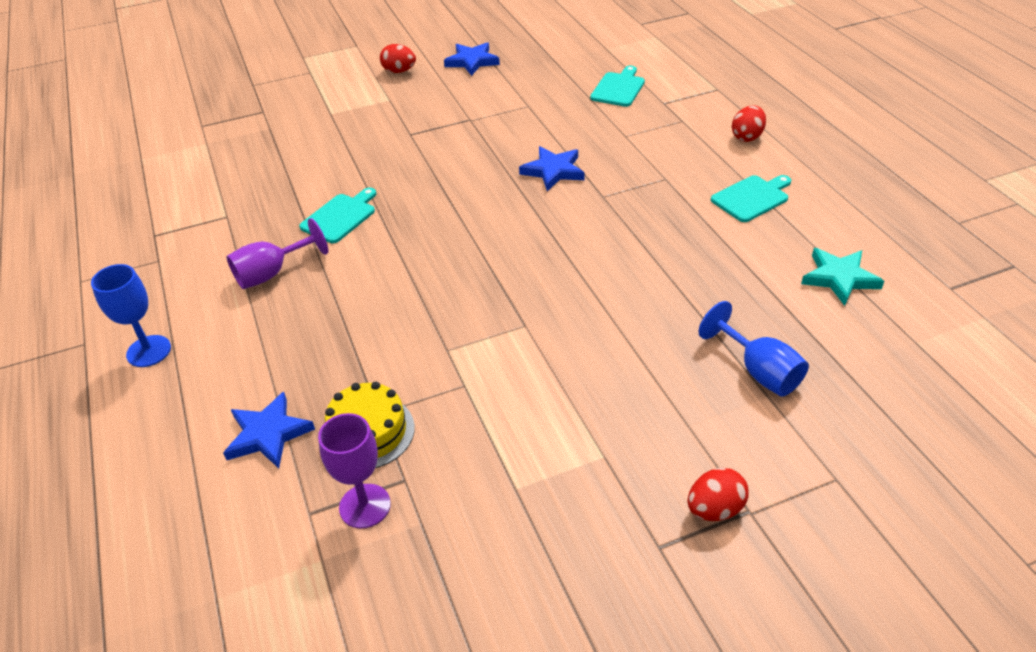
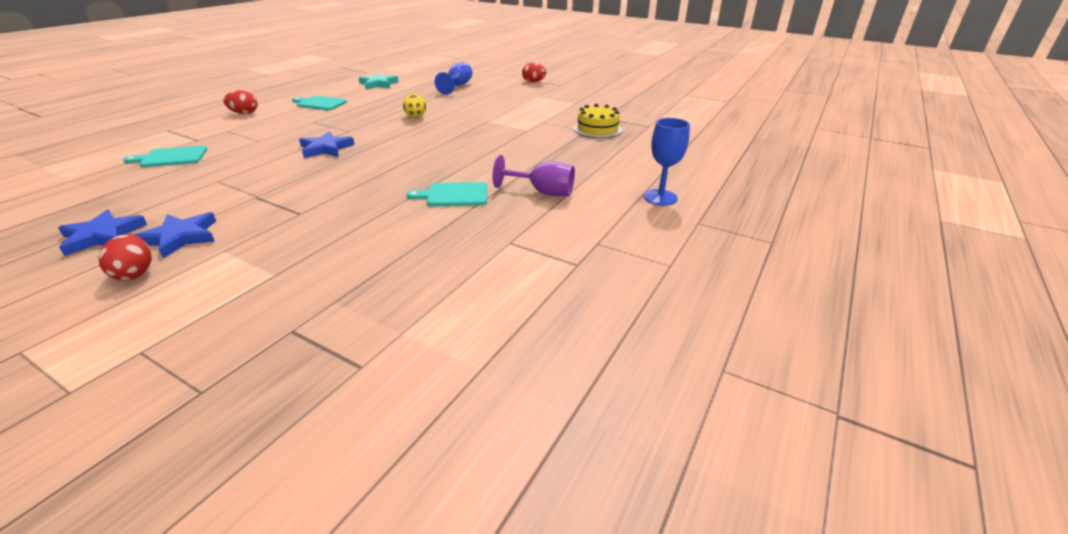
camera: 130 degrees left, 10 degrees down
blue star [223,392,315,468] -> blue star moved to [134,212,216,258]
purple goblet [318,413,391,528] -> none
none -> yellow egg [403,94,426,118]

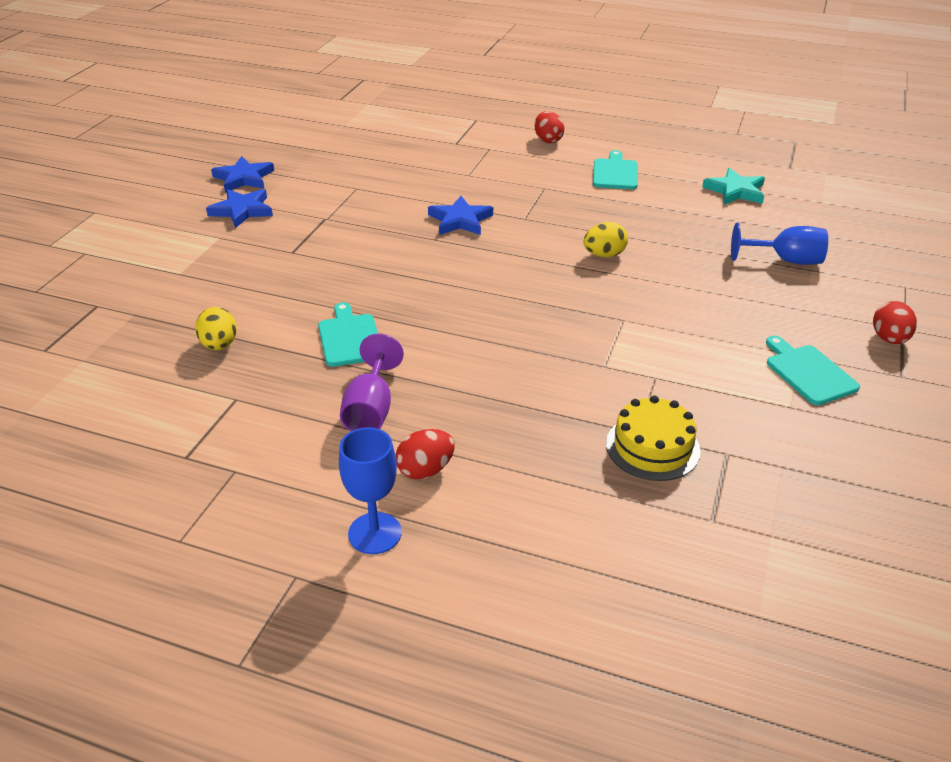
camera: 80 degrees right, 5 degrees up
red egg [98,234,152,281] -> red egg moved to [396,429,455,479]
turquoise cutting board [123,146,207,167] -> turquoise cutting board moved to [766,336,860,405]
none -> yellow egg [195,307,237,350]

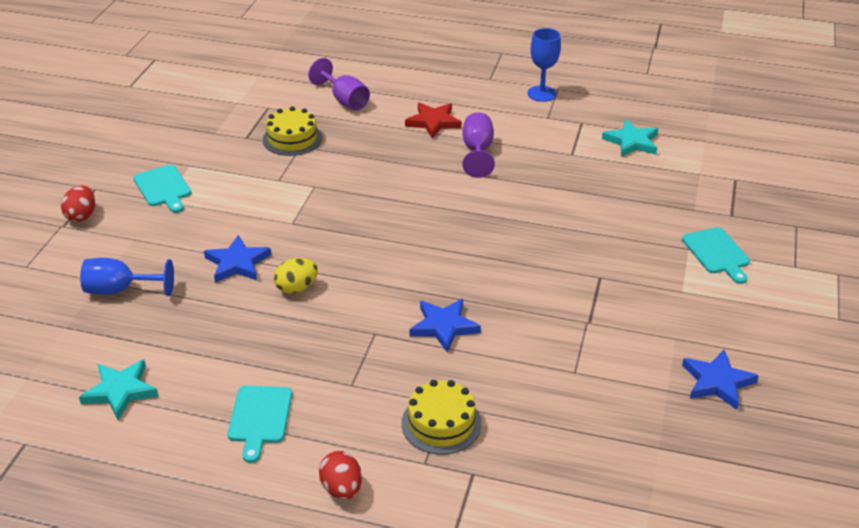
camera: 175 degrees right, 0 degrees up
yellow egg [195,307,237,350] -> none
blue star [206,189,273,228] -> blue star moved to [204,235,271,283]
turquoise cutting board [318,302,378,367] -> turquoise cutting board moved to [682,227,750,284]
blue goblet [339,427,402,554] -> blue goblet moved to [528,28,561,102]
red egg [396,429,455,479] -> red star [405,103,462,139]
none -> purple goblet [308,58,370,111]
none -> yellow cake [401,380,482,454]
none -> turquoise star [602,119,658,157]

